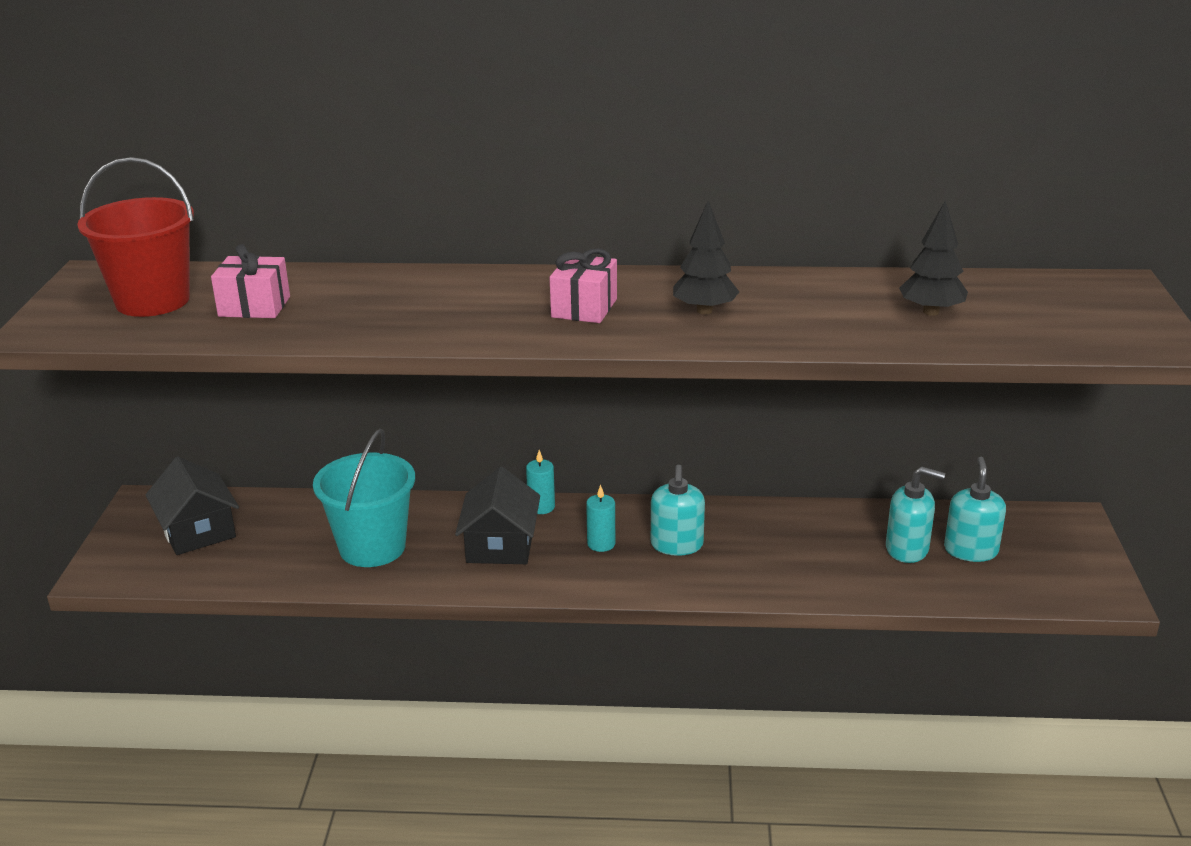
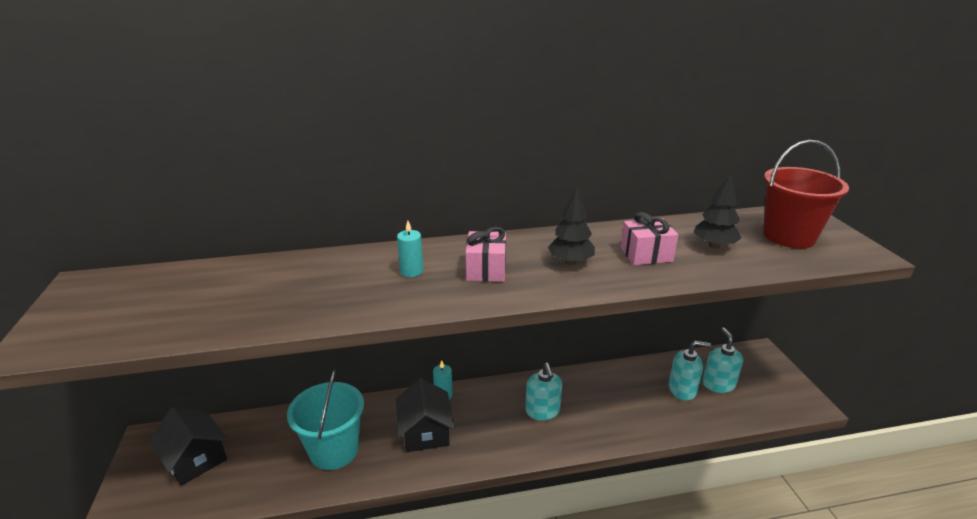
camera: 15 degrees left, 0 degrees up
red bucket [77,157,194,317] -> red bucket moved to [763,140,849,248]
pink gift [211,244,290,318] -> pink gift moved to [621,212,678,265]
turquoise candle [586,484,615,552] -> turquoise candle moved to [397,220,423,277]

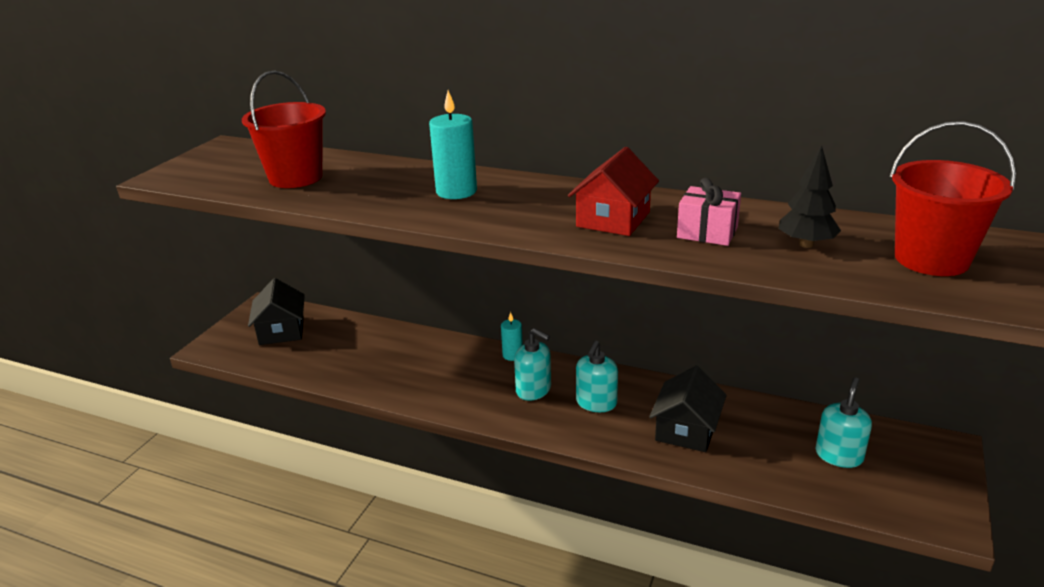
camera: 35 degrees right, 0 degrees up
turquoise bucket [287,369,364,470] -> none
black house [396,378,454,452] -> black house moved to [649,366,727,452]
turquoise candle [397,220,423,277] -> turquoise candle [429,90,477,199], size x1.72
pink gift [465,227,506,282] -> none
black tree [548,187,595,265] -> red house [568,147,659,236]
turquoise soap dispenser [669,341,711,401] -> turquoise soap dispenser moved to [514,328,551,401]
none -> red bucket [242,70,326,188]

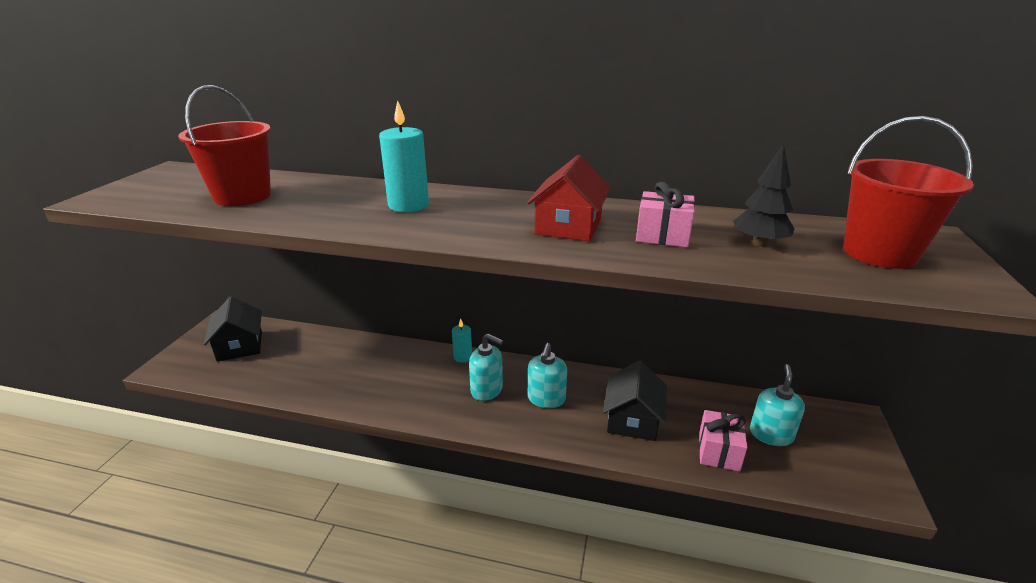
camera: 10 degrees left, 0 degrees up
none -> pink gift [699,410,748,471]

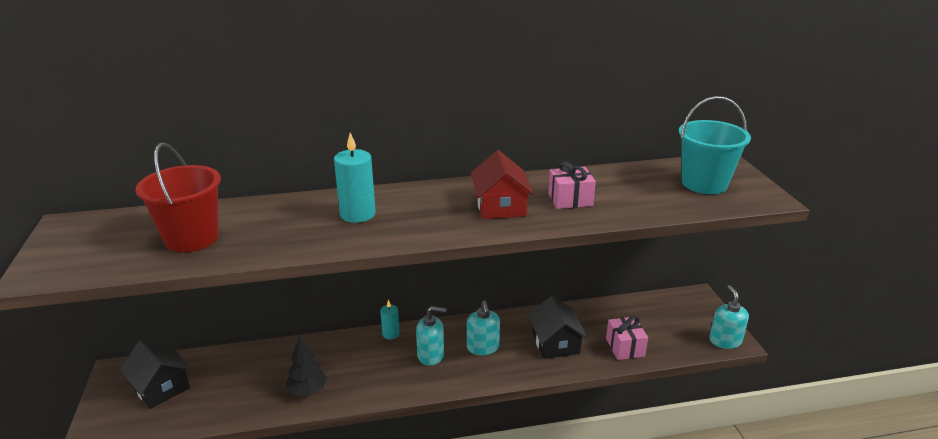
camera: 25 degrees left, 0 degrees up
black tree [733,144,795,247] -> black tree moved to [286,337,327,396]
turquoise soap dispenser [750,364,805,446] -> turquoise soap dispenser moved to [709,285,749,349]
red bucket [843,116,974,269] -> turquoise bucket [679,96,751,194]

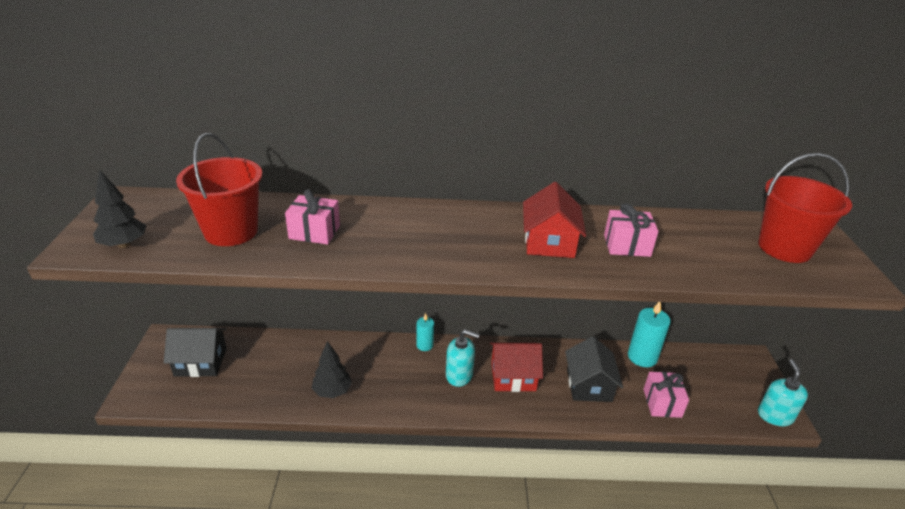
camera: 10 degrees right, 5 degrees up
black house [120,339,191,409] -> black house turned 60 degrees counterclockwise [164,328,227,377]
turquoise candle [334,132,376,223] -> turquoise candle moved to [628,302,671,367]
turquoise soap dispenser [467,300,500,355] -> red house [490,342,543,392]
turquoise bucket [679,96,751,194] -> red bucket [758,153,852,263]
none -> black tree [93,169,147,248]
none -> pink gift [285,189,340,245]

